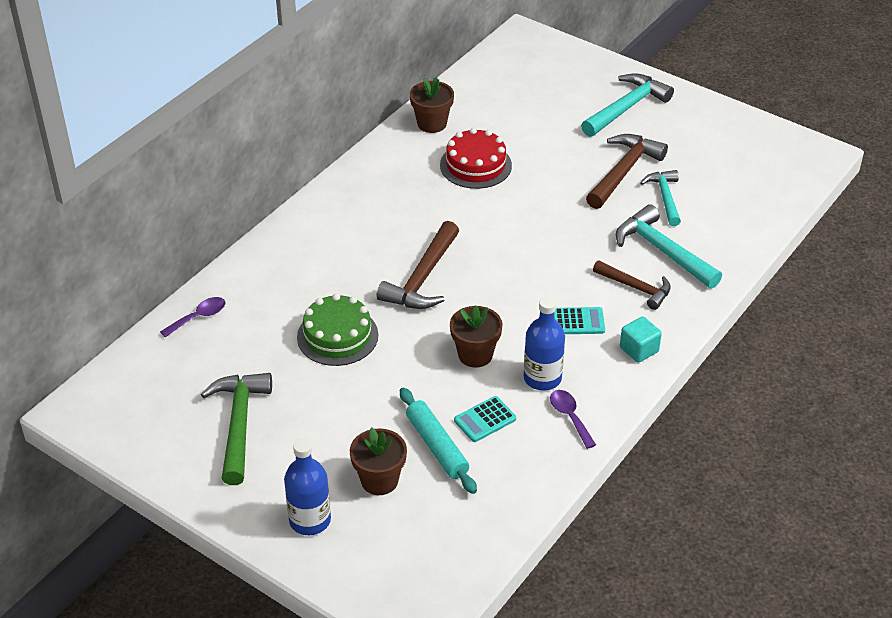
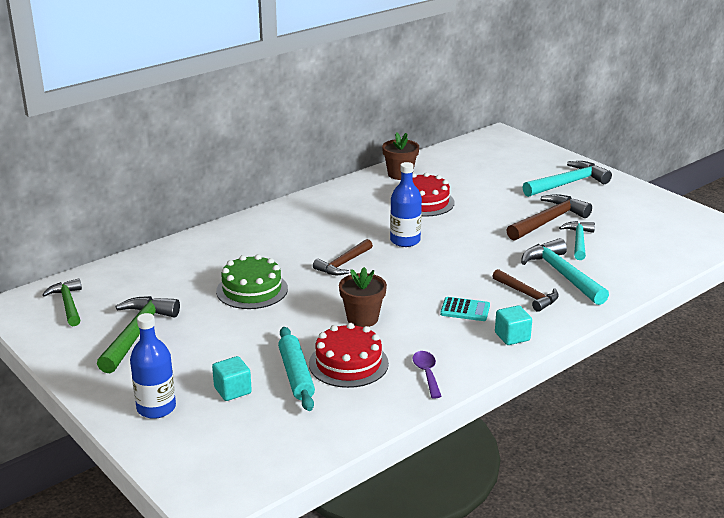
camera: 15 degrees right, 15 degrees down
purple spoon [160,297,225,337] -> none
brown flower pot [350,427,407,495] -> turquoise cube [212,356,252,401]
brown hammer [377,221,459,309] -> brown hammer [313,239,373,275], size x0.66
turquoise calculator [454,396,516,442] -> red cake [309,323,389,388]
blue bottle [524,297,565,391] -> blue bottle moved to [390,162,422,247]
none -> green hammer [42,278,82,326]

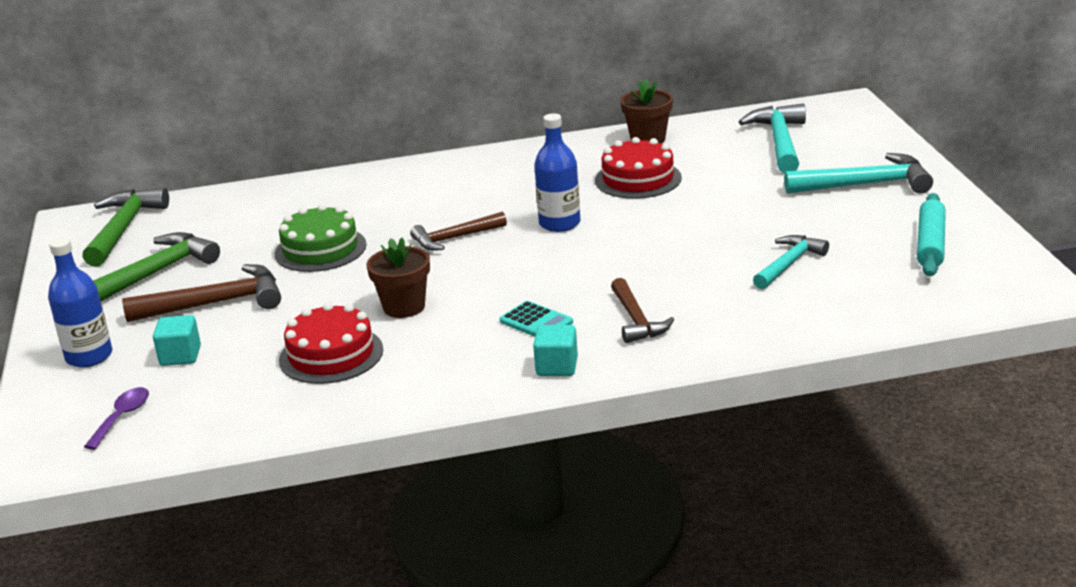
camera: 30 degrees right, 0 degrees up
green hammer [42,278,82,326] -> green hammer [82,188,169,267], size x1.52
turquoise rolling pin [278,327,315,411] -> turquoise rolling pin moved to [917,193,946,277]
purple spoon [413,351,442,399] -> purple spoon moved to [84,387,149,450]
brown hammer [507,194,592,241] -> brown hammer moved to [122,264,281,322]
turquoise hammer [521,238,609,305] -> turquoise hammer moved to [739,104,806,174]

